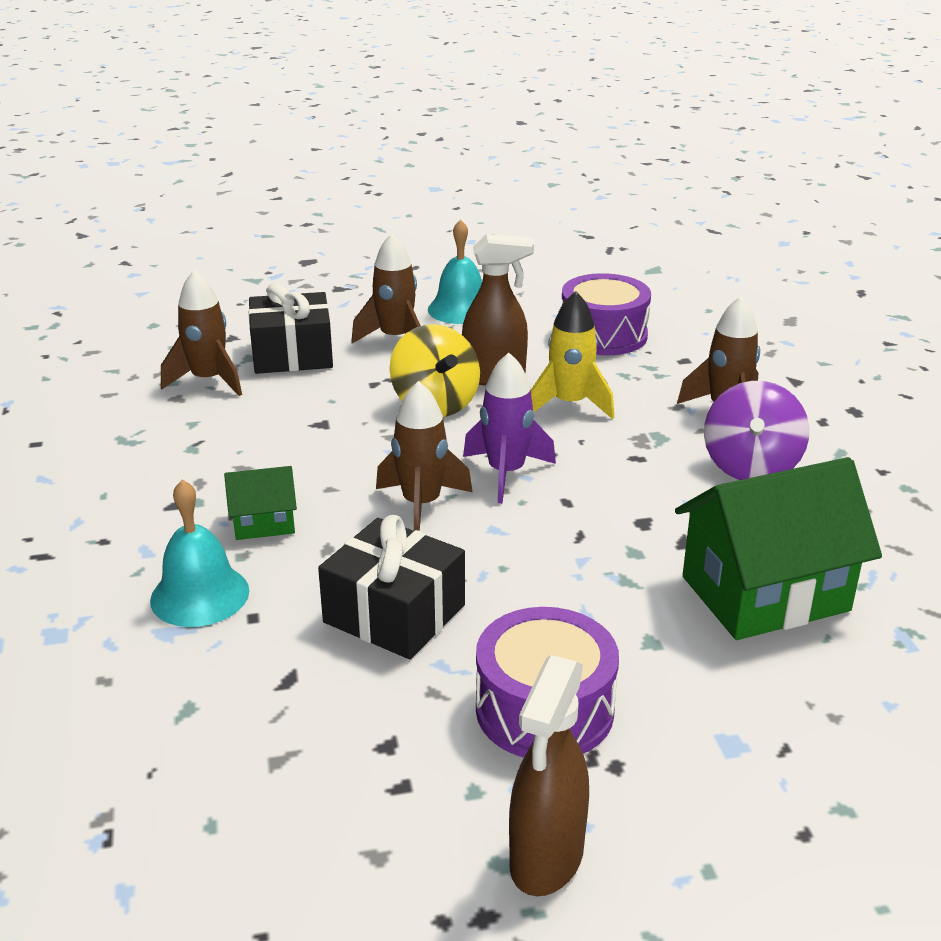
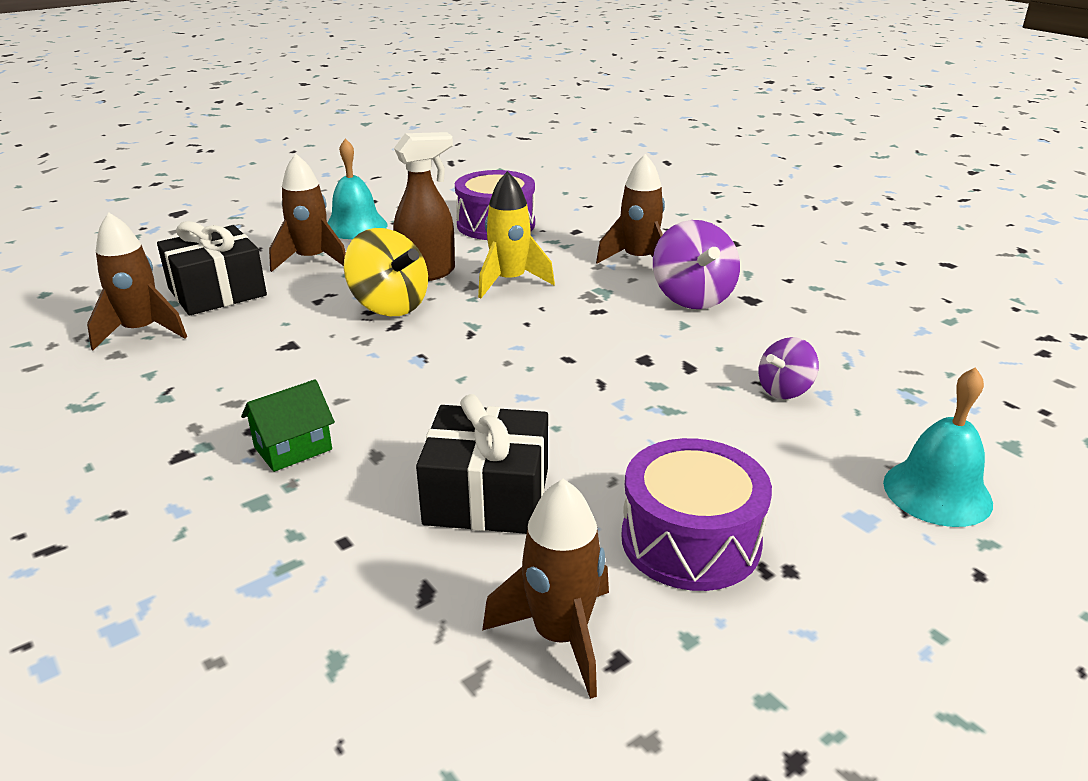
camera: 25 degrees left, 0 degrees up
turquoise bell [150,479,249,627] -> turquoise bell moved to [883,367,993,527]
brown rocket [376,381,473,531] -> brown rocket moved to [482,479,609,699]
purple rocket [463,353,556,503] -> none
brown spray bottle [509,655,589,896] -> none
green house [675,457,882,640] -> purple spinning top [758,337,819,399]

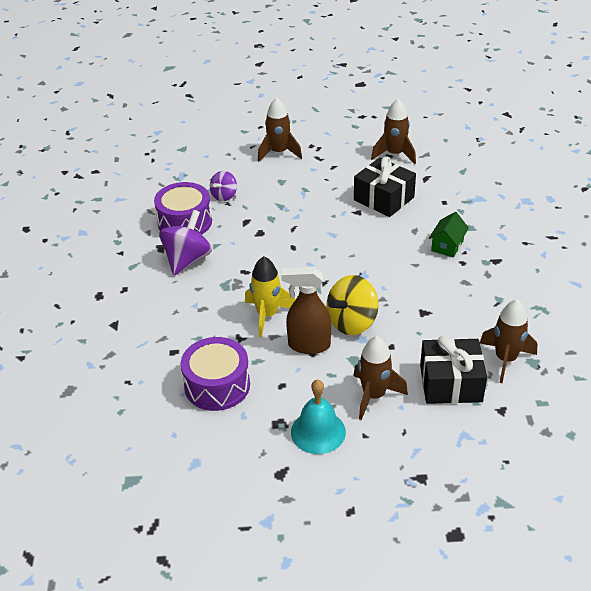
camera: 145 degrees left, 10 degrees up
green house [241,379,335,472] -> green house turned 60 degrees counterclockwise [429,212,469,258]
yellow spinning top [344,228,428,316] -> yellow spinning top turned 120 degrees counterclockwise [327,275,378,335]
brown rocket [596,154,665,264] -> brown rocket moved to [258,97,302,162]
purple drum [621,438,772,591] -> purple drum moved to [154,182,212,234]
purple spinning top [758,337,819,399] -> purple spinning top turned 120 degrees clockwise [210,171,237,201]
turquoise bell [883,367,993,527] -> none

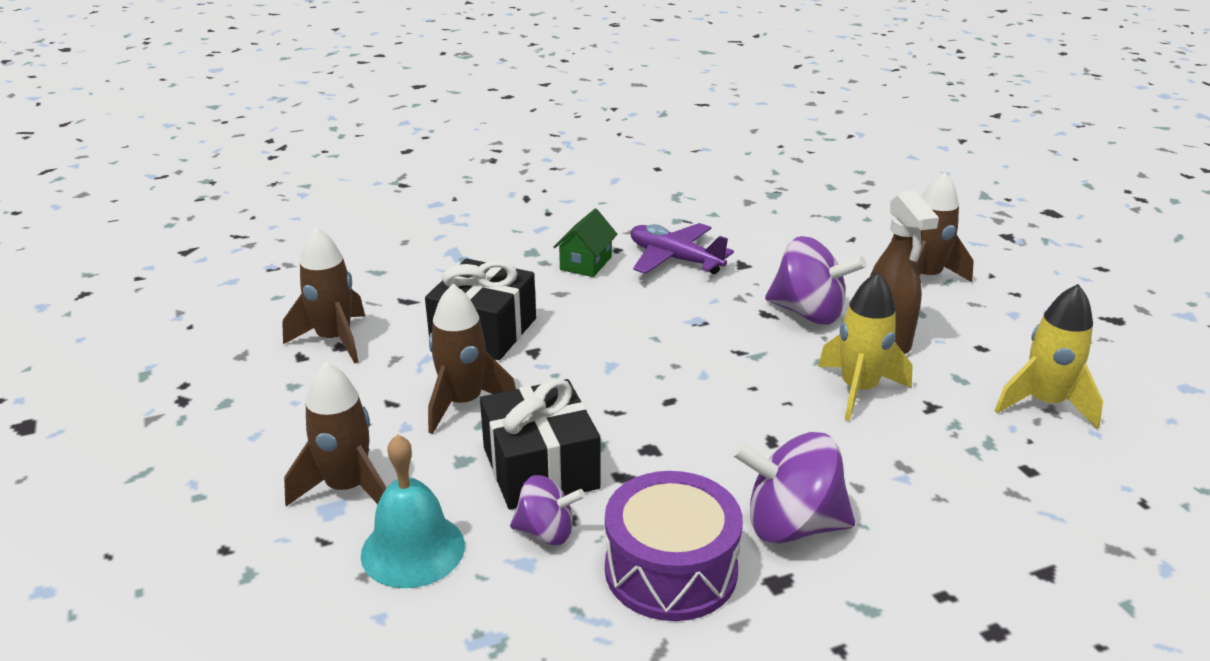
camera: 110 degrees left, 10 degrees down
purple drum [181,337,250,411] -> yellow rocket [995,284,1103,429]
turquoise bell [291,379,346,454] -> turquoise bell moved to [361,434,465,588]
yellow spinning top [327,275,378,335] -> purple spinning top [765,236,867,325]
black gift [420,336,487,404] -> black gift moved to [480,378,601,510]
green house [429,212,469,258] -> green house turned 75 degrees counterclockwise [553,209,618,277]
brown rocket [480,299,537,383] -> brown rocket moved to [428,284,516,434]
none -> purple plane [631,223,734,274]

